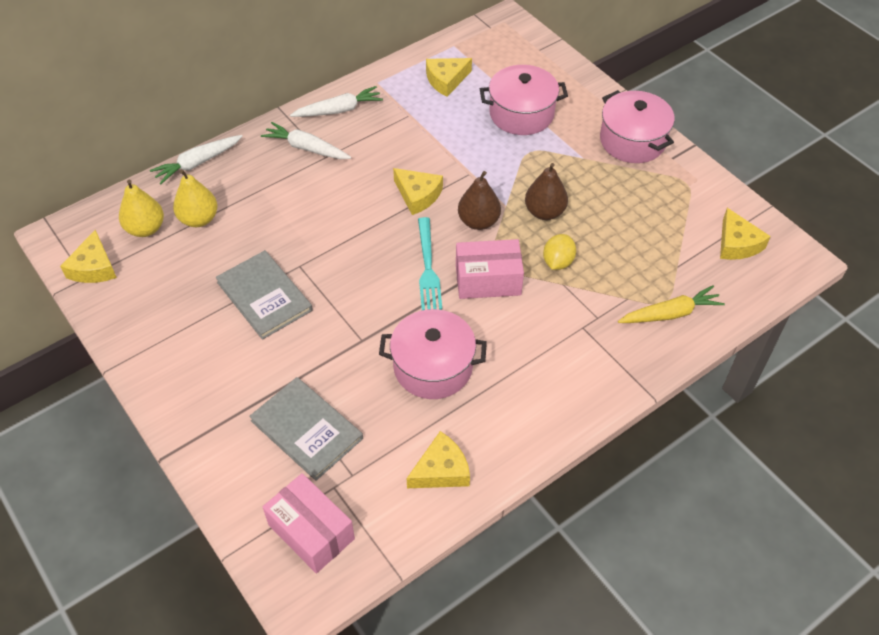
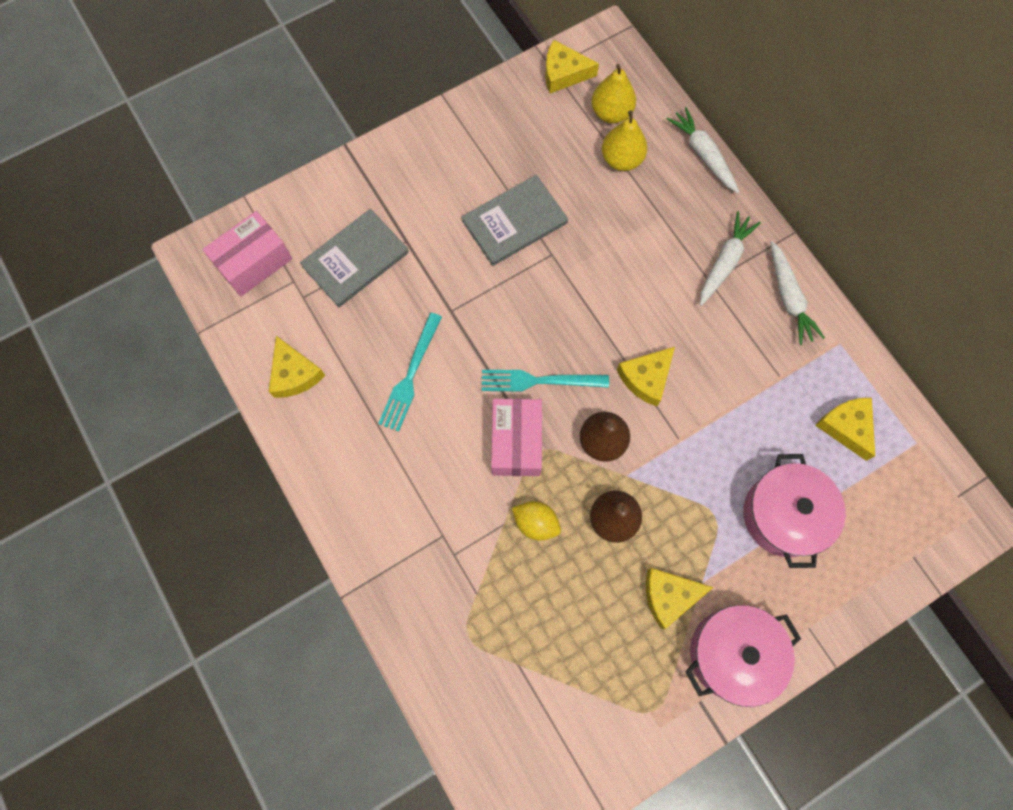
camera: 95 degrees right, 20 degrees up
pink pot [379,309,487,399] -> turquoise fork [378,313,442,432]
yellow carrot [618,285,725,323] -> none
yellow cheese [720,208,771,260] -> yellow cheese moved to [646,568,714,629]

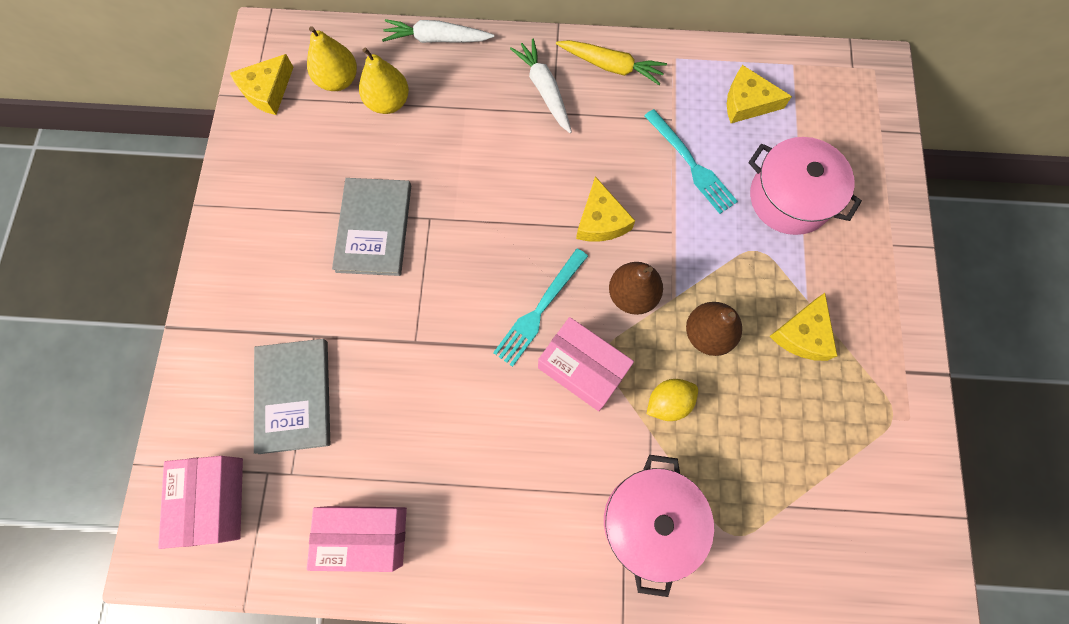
camera: 55 degrees left, 0 degrees up
yellow cheese [269,336,325,398] -> pink box [307,506,407,572]
turquoise fork [378,313,442,432] -> turquoise fork moved to [644,109,738,214]
pink pot [685,605,801,707] -> pink pot moved to [604,455,714,597]
white carrot [771,241,825,345] -> yellow carrot [556,40,667,85]

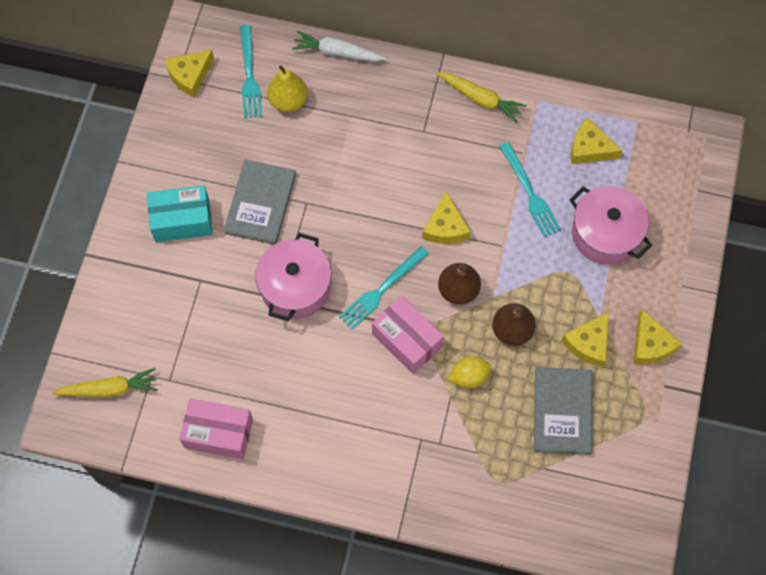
camera: 10 degrees right, 5 degrees down
pink box [158,456,243,549] -> yellow carrot [52,368,158,397]
grey book [254,339,330,454] -> grey book moved to [534,367,592,455]
yellow pear [307,26,357,91] -> turquoise fork [240,25,262,118]
white carrot [510,38,572,133] -> none
pink pot [604,455,714,597] -> pink pot moved to [255,233,332,321]
none -> turquoise box [147,185,213,242]
none -> yellow cheese [633,309,682,364]

